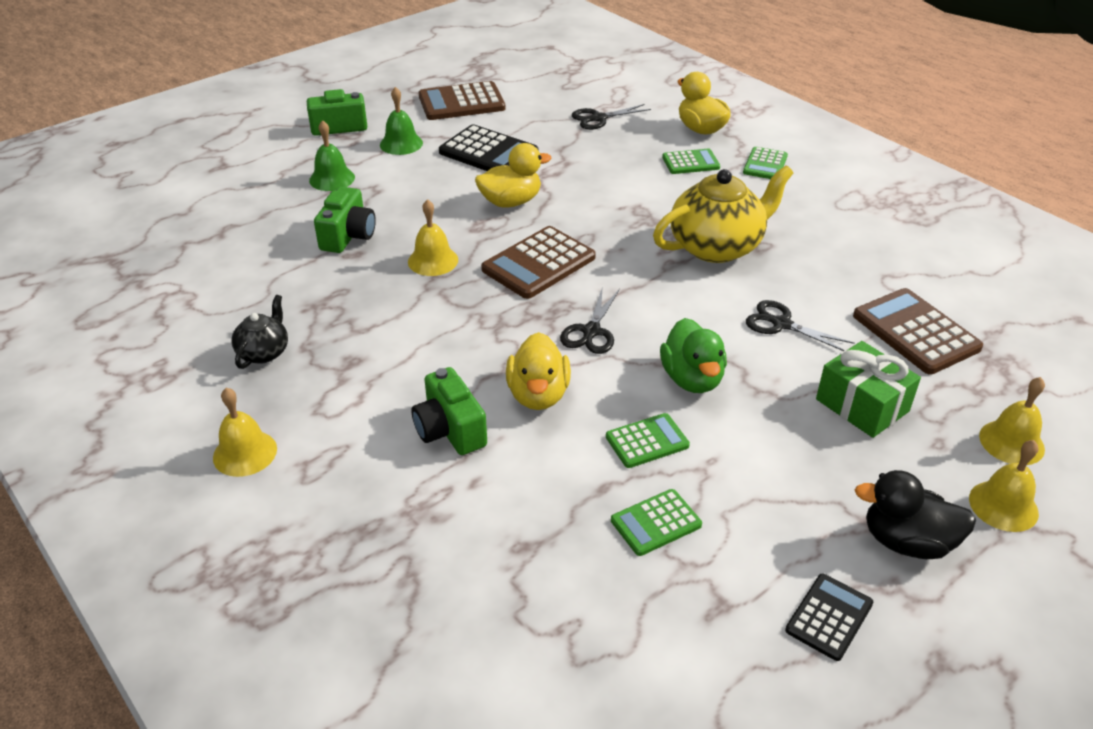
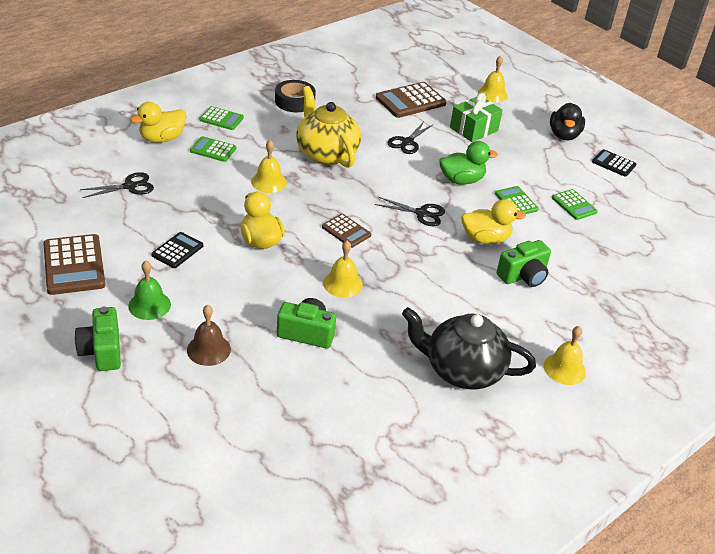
camera: 95 degrees left, 0 degrees up
black teapot [231,295,288,369] -> black teapot [402,307,536,389], size x1.97
green bell [309,120,355,191] -> brown bell [187,305,231,366]
black calculator [439,124,538,171] -> black calculator [151,232,203,268], size x0.59
brown calculator [481,226,596,299] -> brown calculator [322,214,371,248], size x0.59
black scissors [572,104,651,130] -> black scissors turned 90 degrees counterclockwise [80,172,154,198]
green calculator [662,149,720,174] -> green calculator turned 60 degrees counterclockwise [190,136,236,162]
yellow bell [969,440,1039,532] -> yellow bell moved to [251,140,287,193]
none -> black tape [275,80,316,112]

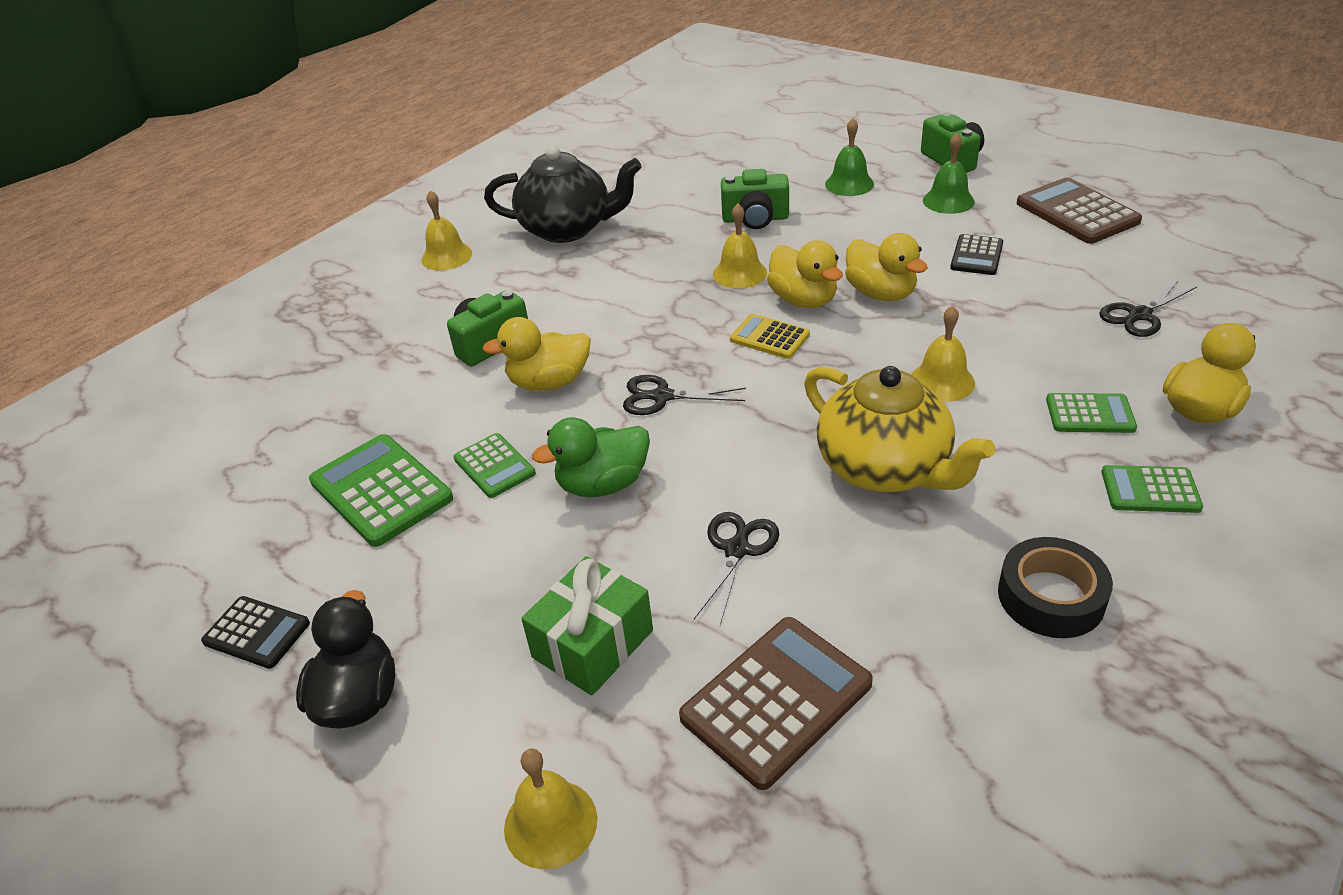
camera: 175 degrees right, 0 degrees up
brown bell [187,305,231,366] -> green bell [825,118,874,196]
brown calculator [322,214,371,248] -> yellow calculator [730,314,810,359]
green calculator [552,189,598,220] -> green calculator [309,434,453,547], size x1.69
none -> yellow duck [767,240,843,308]

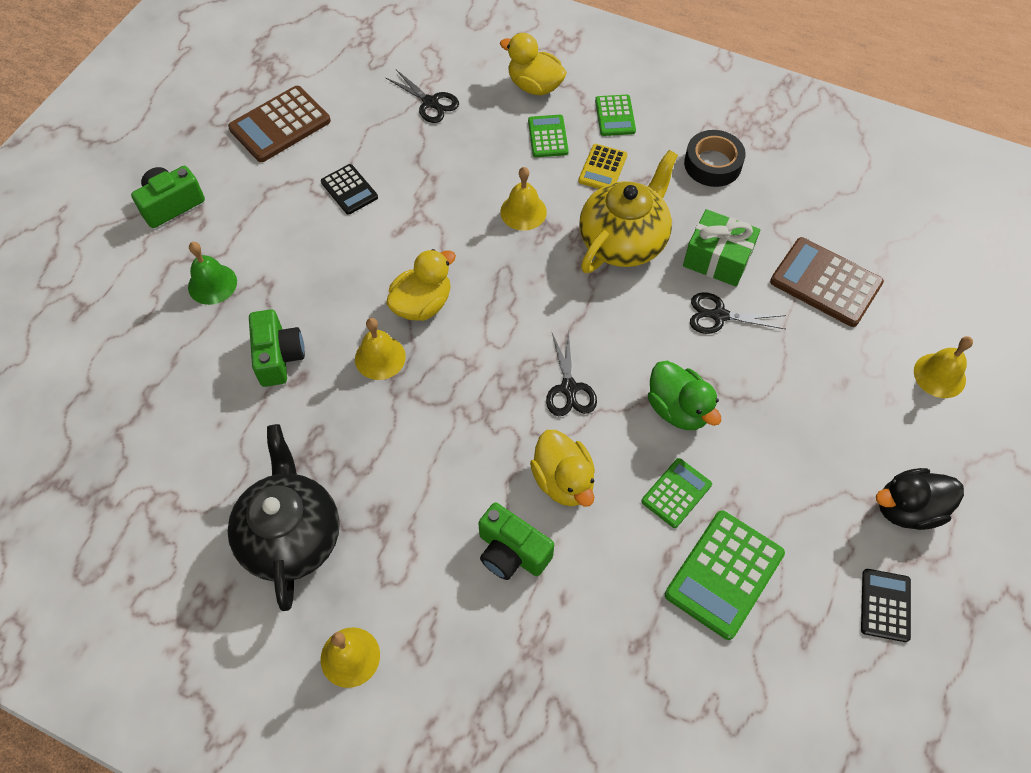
camera: 105 degrees left, 20 degrees up
green gift [521,556,653,696] -> green gift moved to [683,209,760,287]
yellow calculator [730,314,810,359] -> yellow calculator moved to [578,144,627,189]
yellow duck [845,233,928,301] -> none
green bell [923,133,975,214] -> none
black calculator [950,234,1003,275] -> black calculator turned 45 degrees clockwise [321,164,378,215]

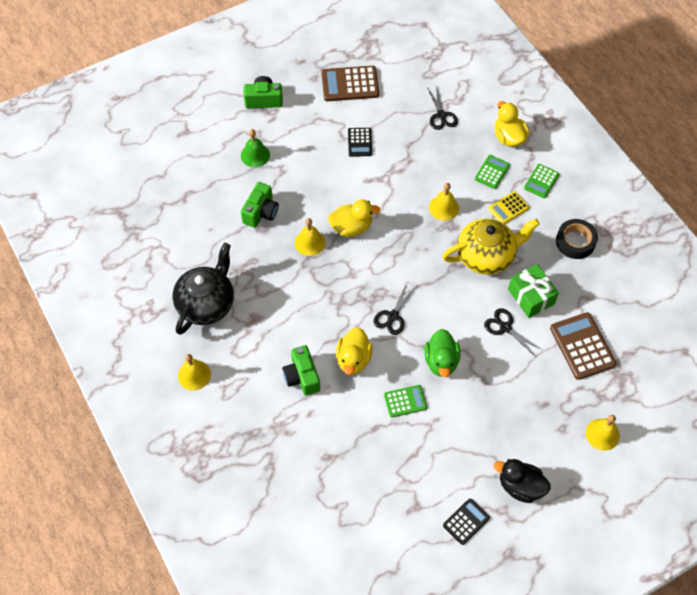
camera: 35 degrees right, 0 degrees up
green calculator [665,510,785,640] -> none

